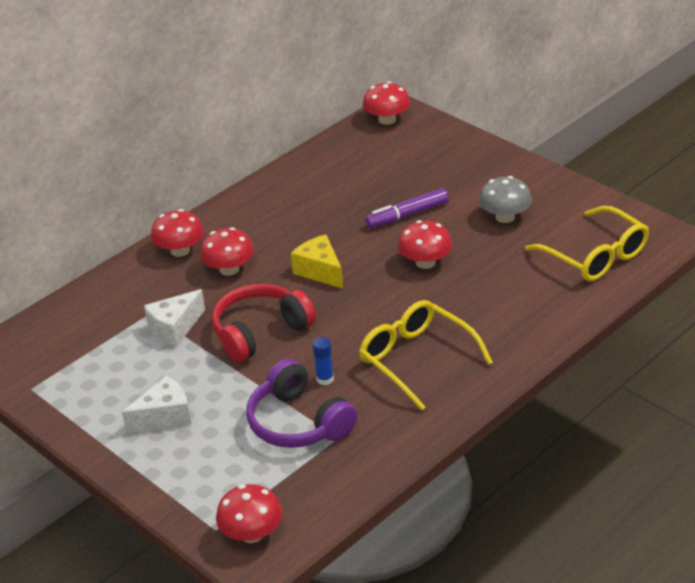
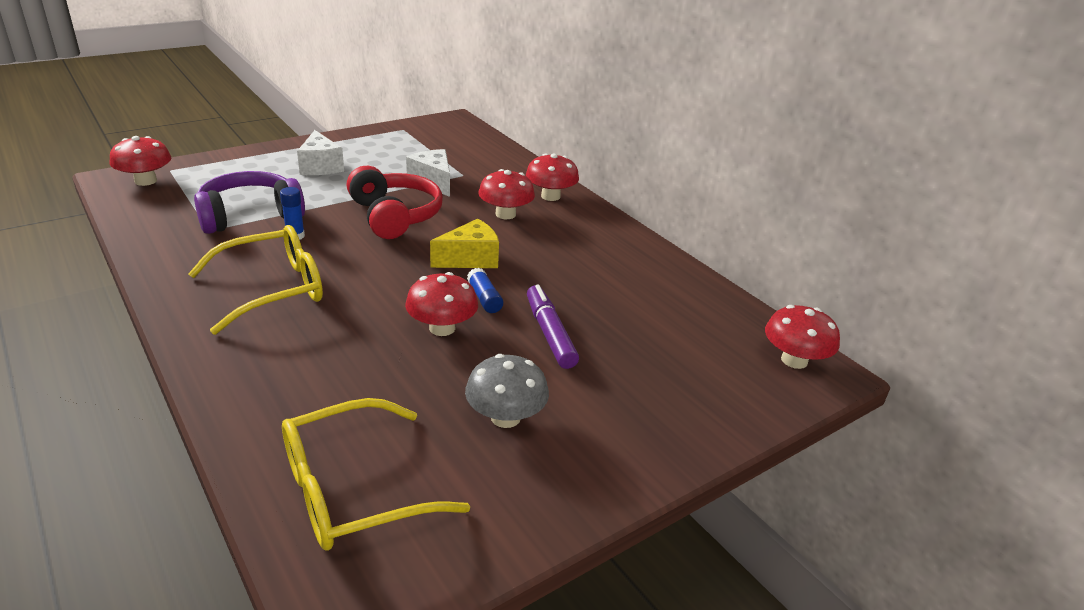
camera: 95 degrees right, 5 degrees down
none -> blue glue stick [467,268,503,313]

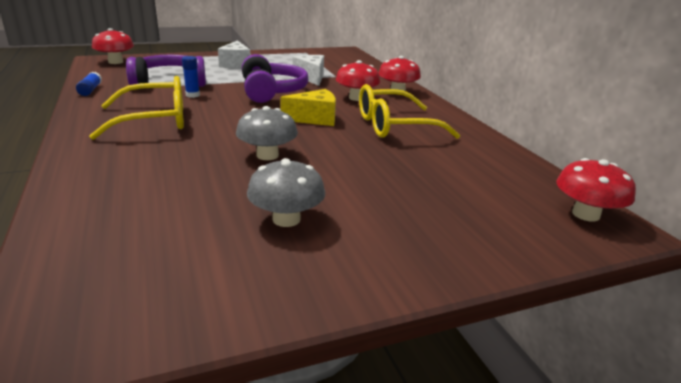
camera: 15 degrees right, 5 degrees down
yellow glasses [282,398,470,551] -> yellow glasses moved to [359,84,460,139]
red headphones [347,166,443,239] -> purple headphones [242,54,308,103]
red mushroom [405,272,478,336] -> grey mushroom [236,106,298,160]
blue glue stick [467,268,503,313] -> blue glue stick moved to [76,72,102,96]
purple marker [527,285,579,369] -> none

